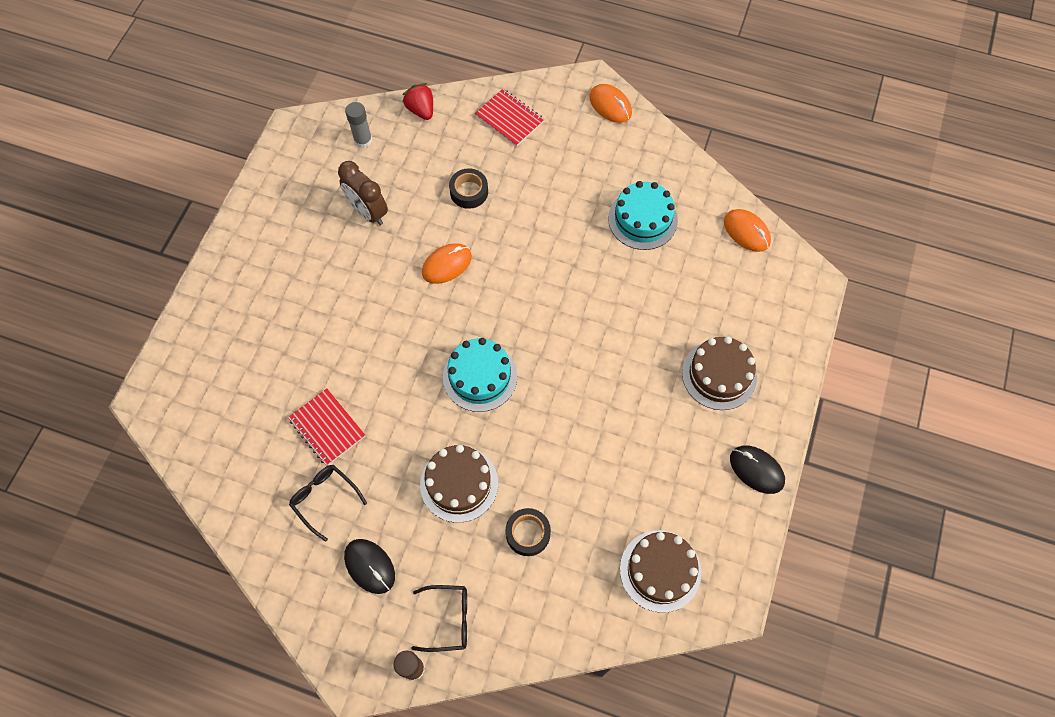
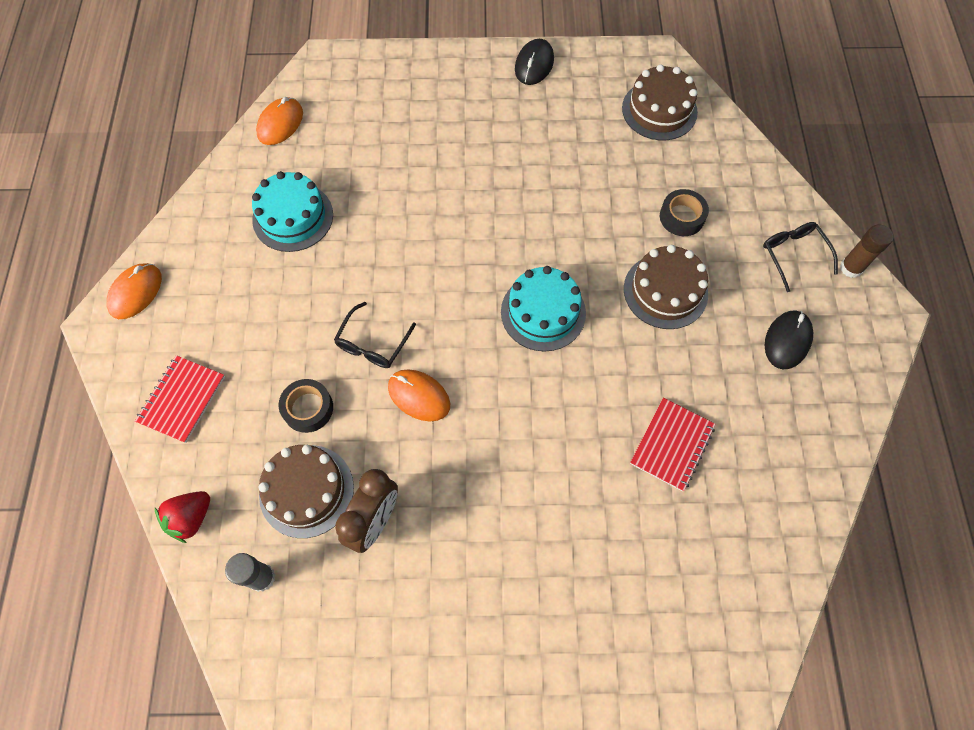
camera: 110 degrees left, 0 degrees up
black glasses [289,465,367,542] -> black glasses moved to [334,302,416,368]
brown cake [682,336,757,410] -> brown cake moved to [259,445,354,538]

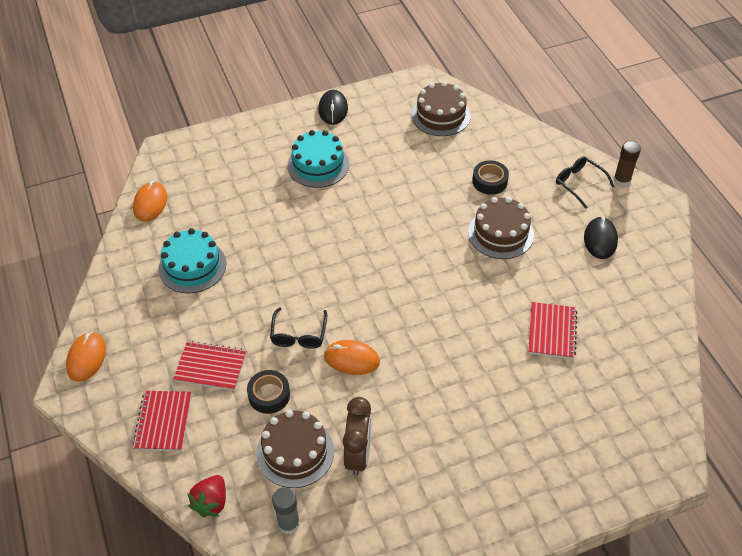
camera: 20 degrees left, 15 degrees down
turquoise cake [501,266,586,352] -> turquoise cake moved to [287,130,349,188]
none -> red notebook [173,341,247,391]

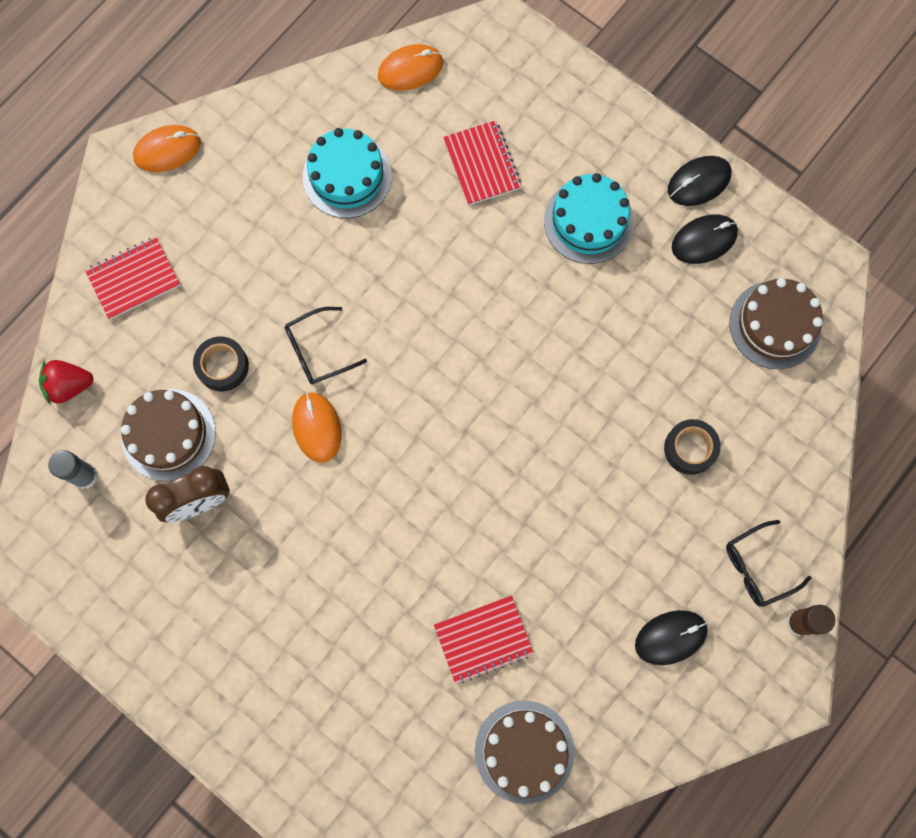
camera: 60 degrees right, 25 degrees up
red notebook [173,341,247,391] -> red notebook moved to [443,120,521,205]
brown cake [468,197,534,259] -> brown cake moved to [475,700,574,804]
black glasses [556,156,615,209] -> black glasses turned 135 degrees counterclockwise [726,520,811,607]
none -> black mouse [672,214,738,264]

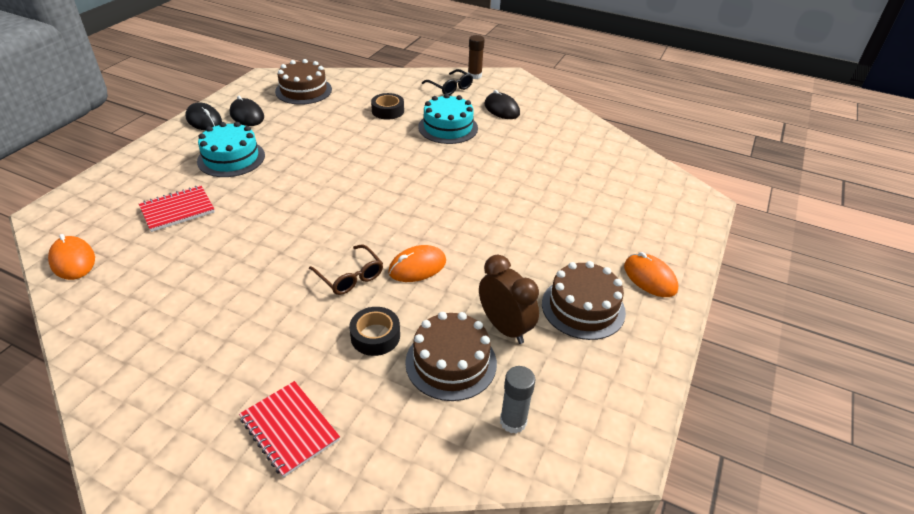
camera: 105 degrees left, 35 degrees down
red strawberry [39,360,94,405] -> none
orange mouse [133,125,201,172] -> orange mouse moved to [624,252,679,297]
black glasses [285,307,367,385] -> brown glasses [309,245,383,295]
turquoise cake [303,128,392,218] -> turquoise cake moved to [418,94,478,144]
red notebook [434,595,534,684] -> none
brown cake [475,700,574,804] -> brown cake moved to [542,261,626,340]

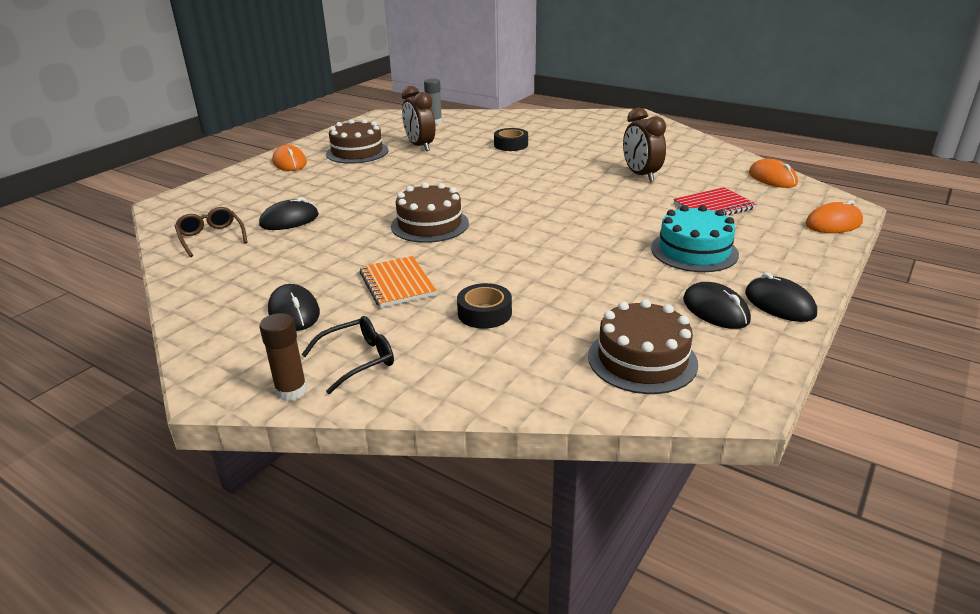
camera: 170 degrees left, 10 degrees down
red notebook [239,381,340,477] -> none
brown glasses [309,245,383,295] -> brown glasses moved to [175,207,248,257]
orange mouse [388,245,446,282] -> orange mouse moved to [805,200,863,233]
brown cake [405,312,497,401] -> brown cake moved to [391,182,469,243]
turquoise cake [418,94,478,144] -> orange notebook [359,256,437,308]
black glasses [422,69,473,95] -> black glasses turned 90 degrees clockwise [301,316,394,394]
none -> black mouse [259,197,319,230]
none -> brown clock [623,108,666,182]

